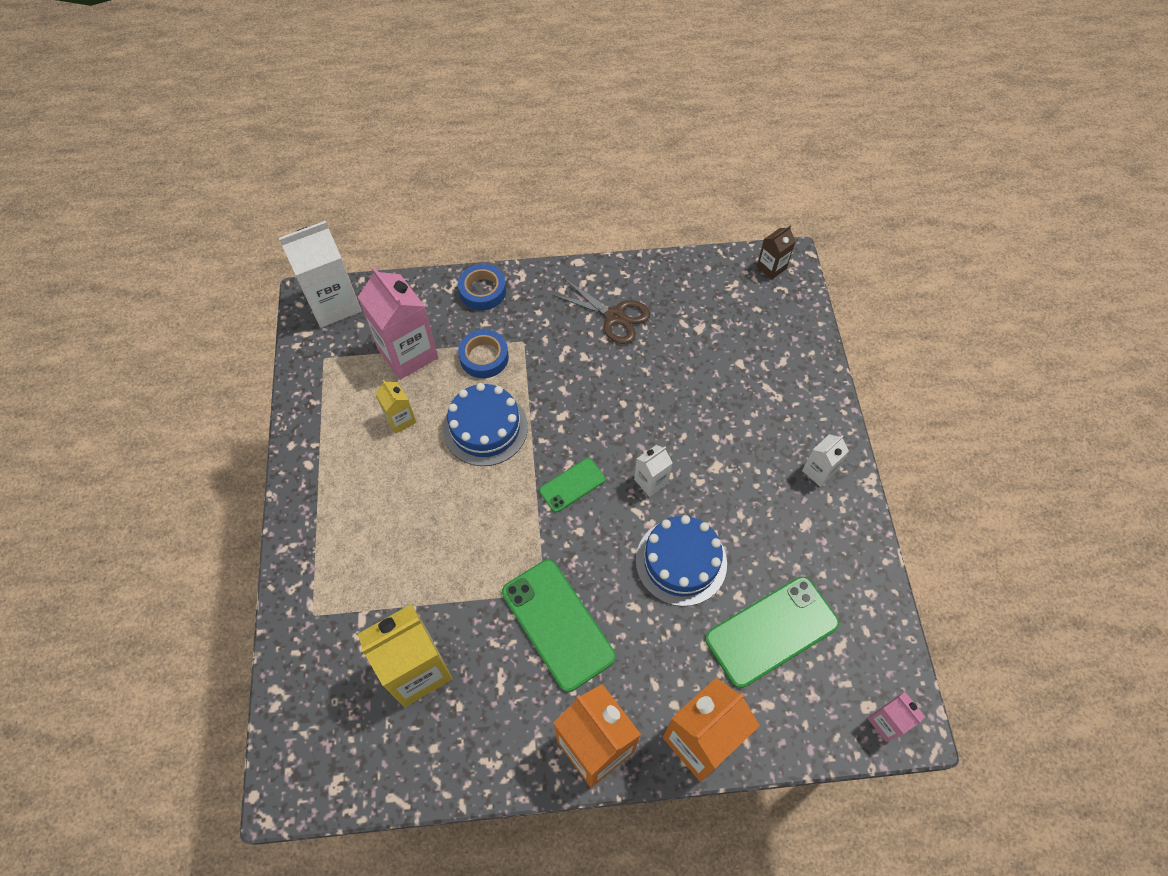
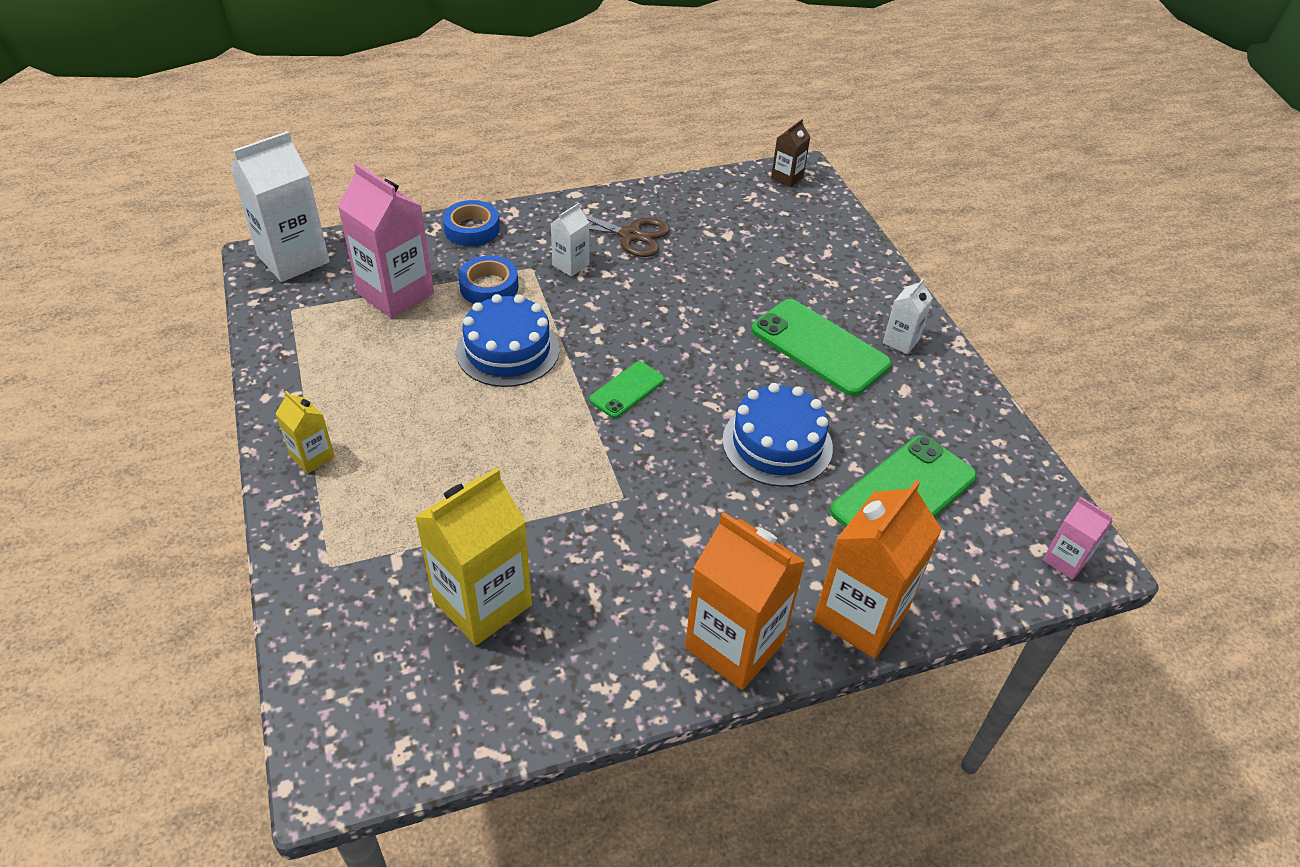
camera: 15 degrees left, 15 degrees down
yellow carton [375,380,416,434] -> yellow carton moved to [275,391,335,474]
green phone [502,560,616,692] -> green phone moved to [751,299,892,396]
white carton [634,445,672,497] -> white carton moved to [550,203,589,277]

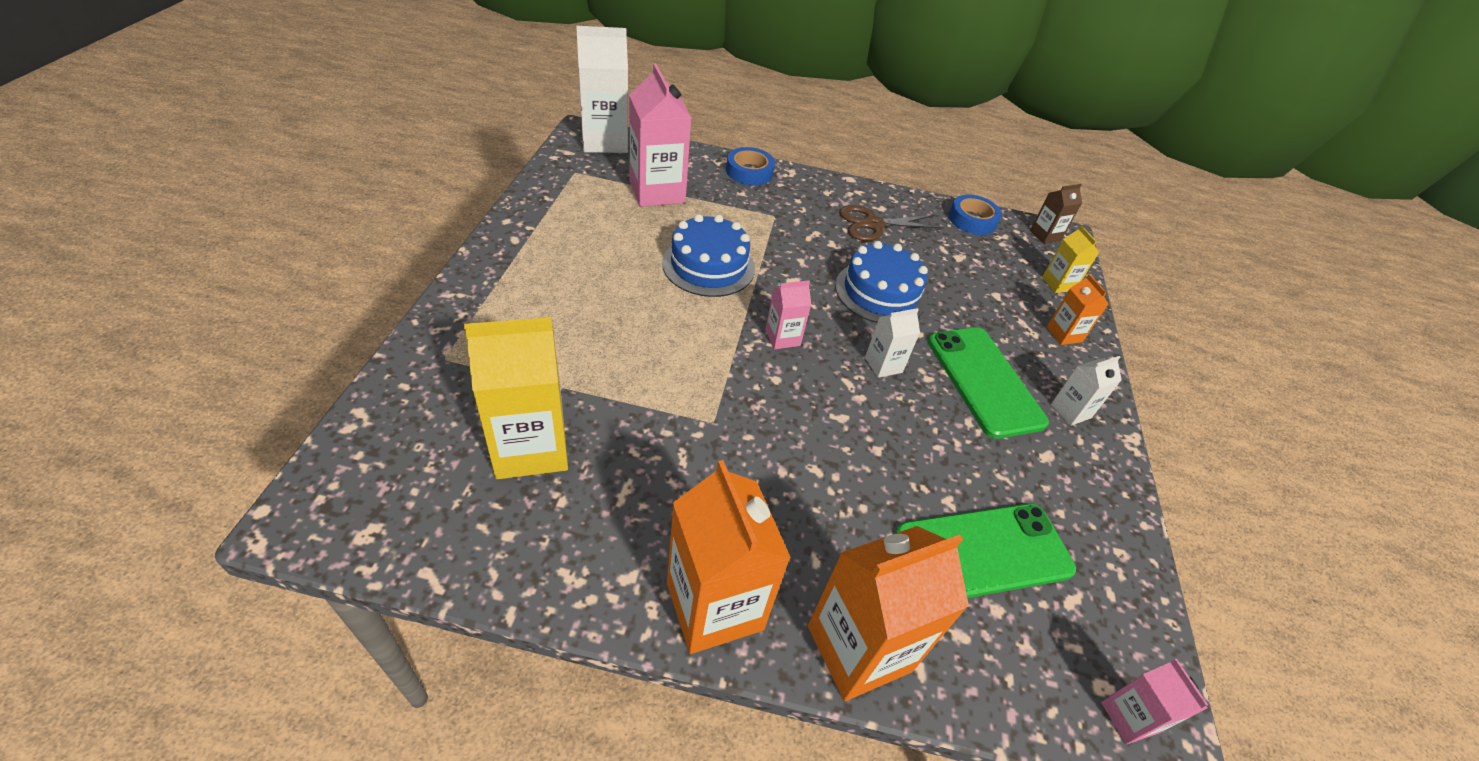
camera: 25 degrees right, 0 degrees up
yellow carton [275,391,335,474] -> yellow carton moved to [1042,225,1099,293]
blue tape [458,256,519,304] -> blue tape moved to [949,195,1002,235]
white carton [550,203,589,277] -> white carton moved to [865,308,920,378]
brown scissors [564,208,670,257] -> brown scissors turned 120 degrees clockwise [839,205,944,241]
green phone [589,361,665,418] -> pink carton [765,280,811,349]
blue cake [722,383,833,487] -> blue cake moved to [835,241,928,323]
none -> orange carton [1047,274,1108,345]

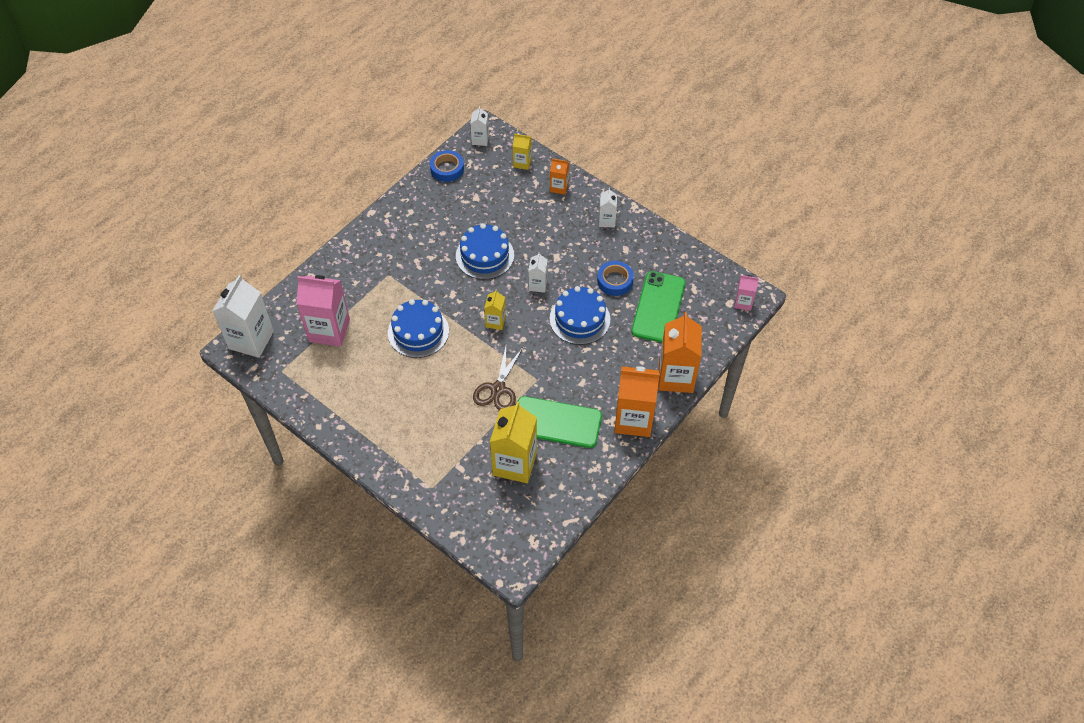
camera: 55 degrees left, 10 degrees up
blue tape [726,147,775,185] -> blue tape moved to [597,261,634,296]
pink carton [765,280,811,349] -> yellow carton [484,290,506,330]
brown scissors [839,205,944,241] -> brown scissors moved to [473,347,523,411]
green phone [928,327,1049,439] -> green phone moved to [518,396,602,448]
brown carton [1030,184,1082,244] -> white carton [470,106,489,146]
none -> blue cake [550,286,610,345]

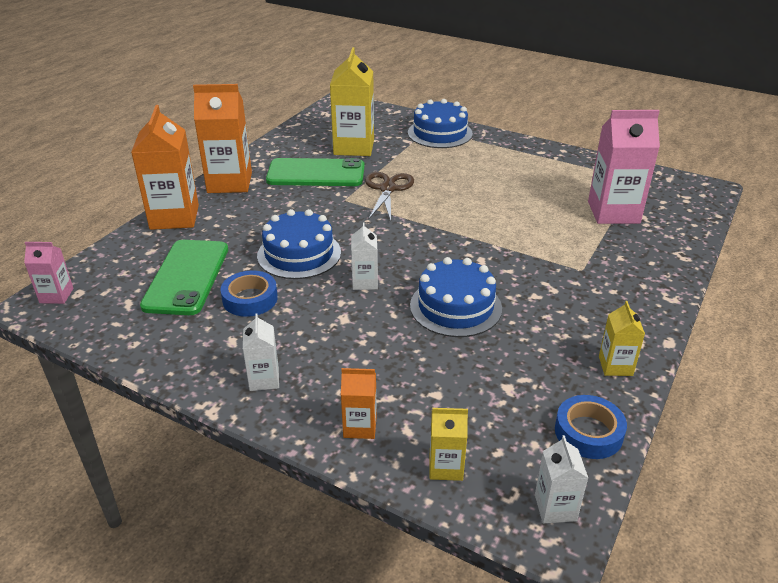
camera: 170 degrees right, 20 degrees down
white carton [213,275,274,358] -> none
blue cake [388,299,449,358] -> blue cake moved to [408,99,473,148]
yellow carton [484,290,506,330] -> yellow carton moved to [599,301,645,376]

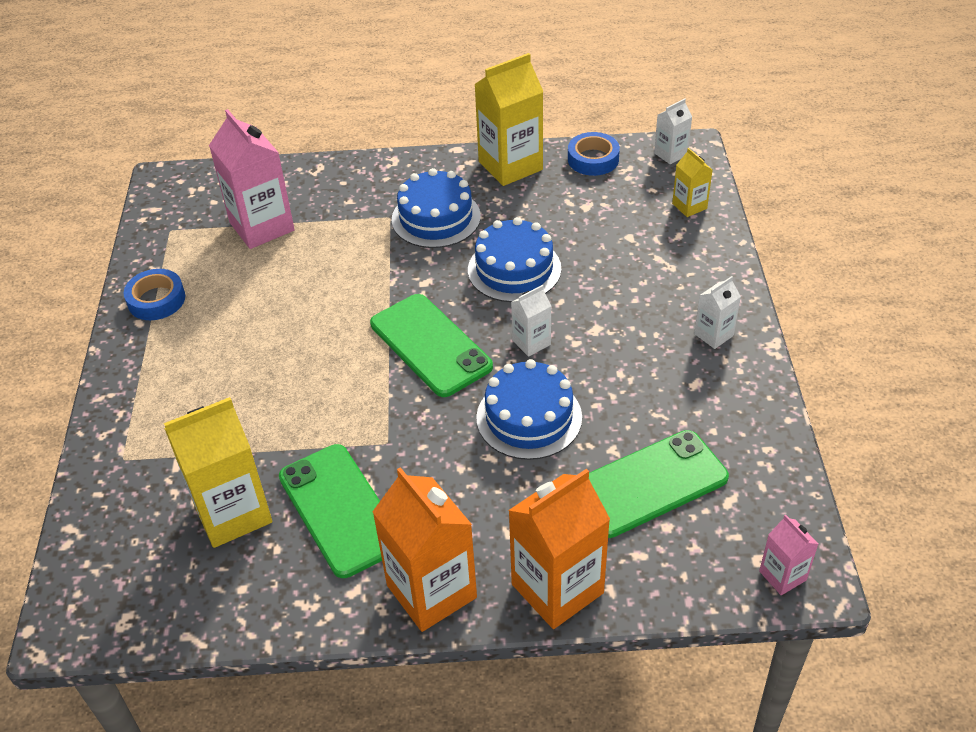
camera: 120 degrees left, 10 degrees up
blue tape [220,270,278,317] -> blue tape moved to [124,269,185,320]
orange carton [341,368,377,439] -> none
brown scissors [365,172,414,221] -> none
blue cake [408,99,473,148] -> blue cake moved to [392,168,481,248]
yellow carton [599,301,645,376] -> yellow carton [474,53,543,186], size x1.97
none -> green phone [370,294,493,397]

